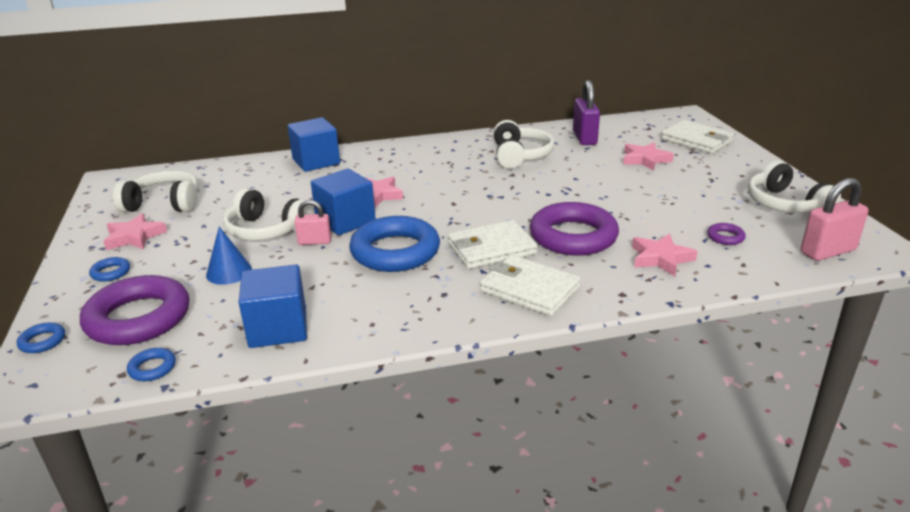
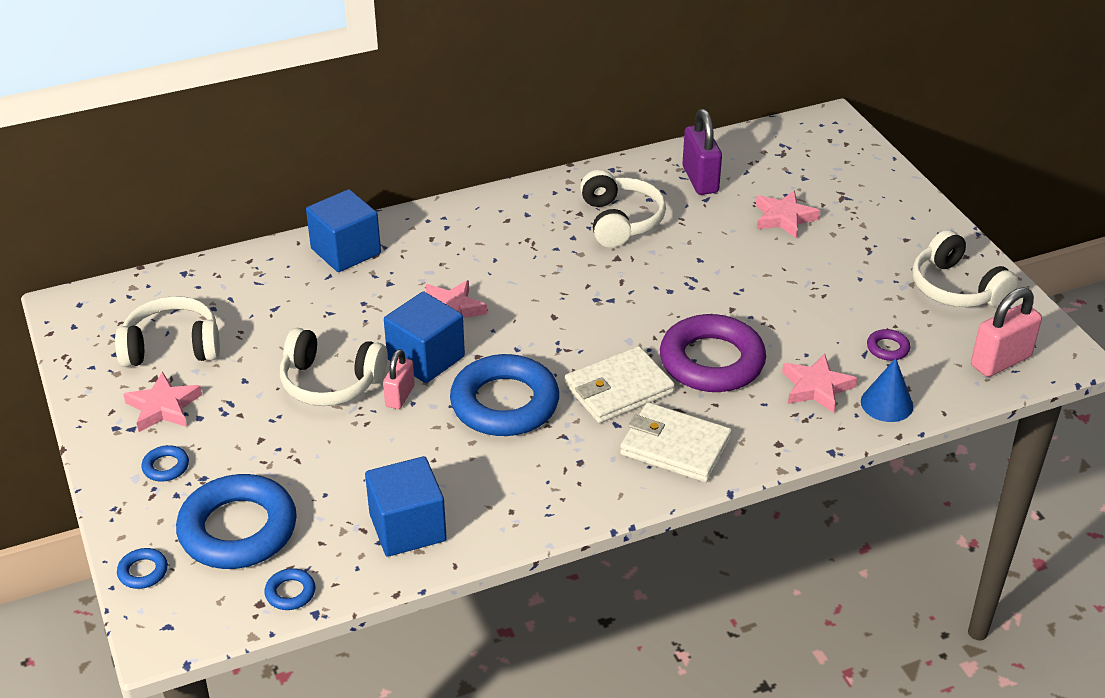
camera: 10 degrees left, 10 degrees up
purple ring [80,275,189,345] -> blue ring [176,474,297,569]
blue cone [206,226,252,285] -> blue cone moved to [861,358,913,422]
pink padlock [294,200,332,245] -> pink padlock turned 60 degrees counterclockwise [383,349,415,409]
white wallet [661,120,734,154] -> none

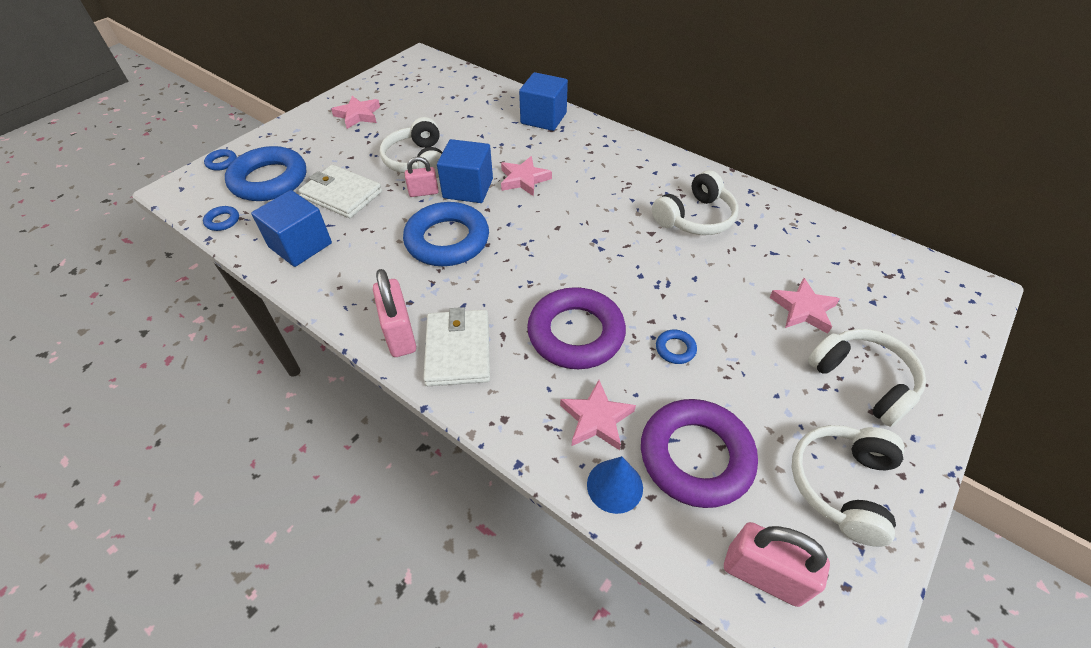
camera: 60 degrees right, 10 degrees up
white headphones [115,296,220,367] -> white headphones moved to [808,329,926,427]
blue ring [141,445,189,481] -> blue ring moved to [656,329,697,364]
white wallet [565,346,675,423] -> white wallet moved to [298,165,382,218]
purple padlock [682,109,722,195] -> none
purple ring [867,329,910,361] -> purple ring [641,399,758,508], size x2.44
none -> pink padlock [373,269,416,357]

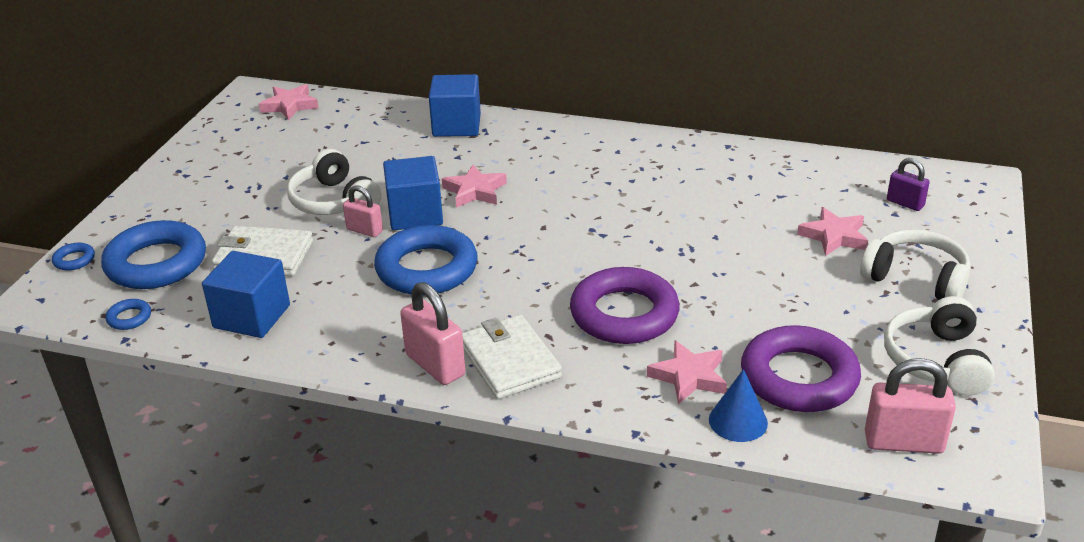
camera: 20 degrees left, 15 degrees down
pink star [331,96,380,129] -> pink star moved to [259,84,319,120]
pink padlock [405,157,439,197] -> pink padlock turned 60 degrees clockwise [343,185,383,237]
white headphones [652,170,738,235] -> none
blue ring [656,329,697,364] -> none
none -> purple padlock [887,158,930,211]

